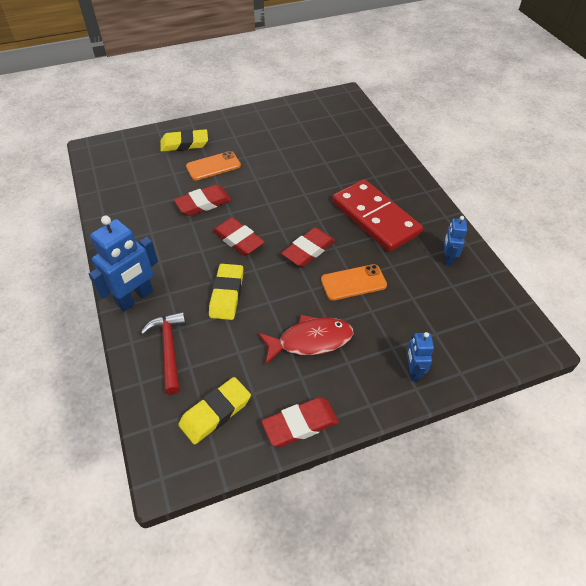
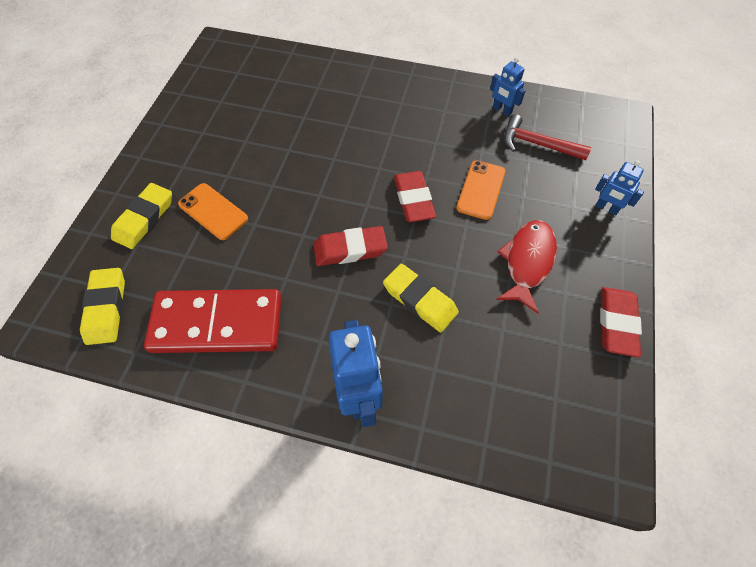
camera: 55 degrees left, 10 degrees up
red hammer [141,312,186,395] -> red hammer moved to [504,114,591,160]
red eraser [174,185,232,216] -> none
yellow eraser [178,377,251,445] -> yellow eraser moved to [80,268,125,345]
orange phone [186,151,241,180] -> orange phone turned 60 degrees counterclockwise [178,183,248,240]
red domino [332,179,423,252] -> red domino moved to [144,289,282,353]

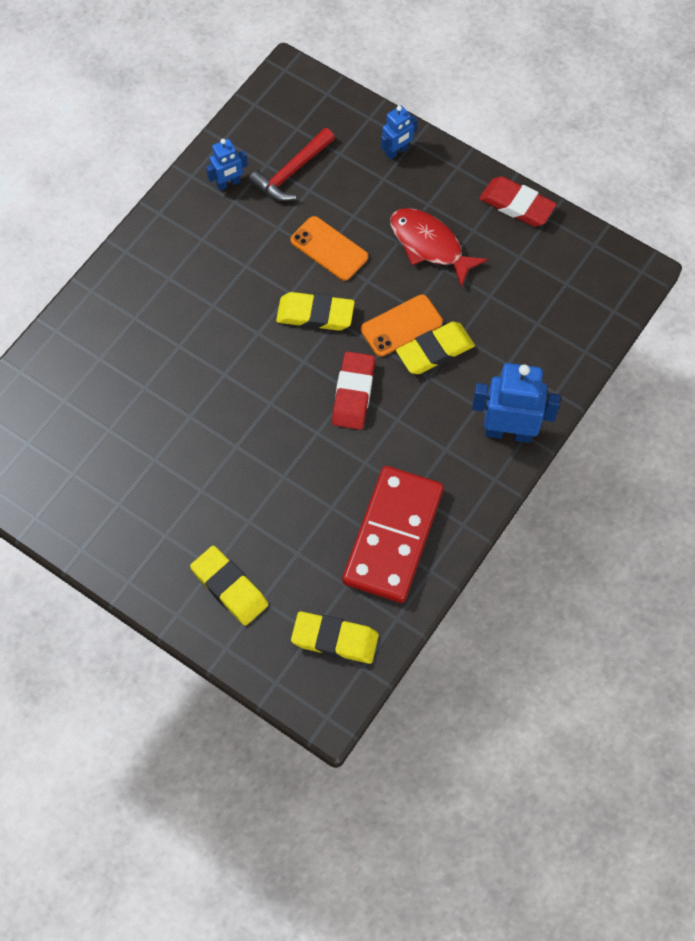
camera: 70 degrees left, 5 degrees up
orange phone [178,183,248,240] -> orange phone moved to [361,294,443,356]
red eraser [394,171,436,222] -> yellow eraser [276,292,355,331]

